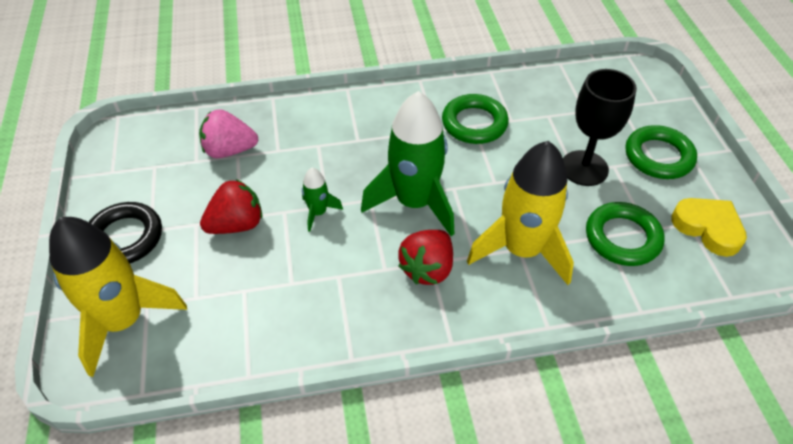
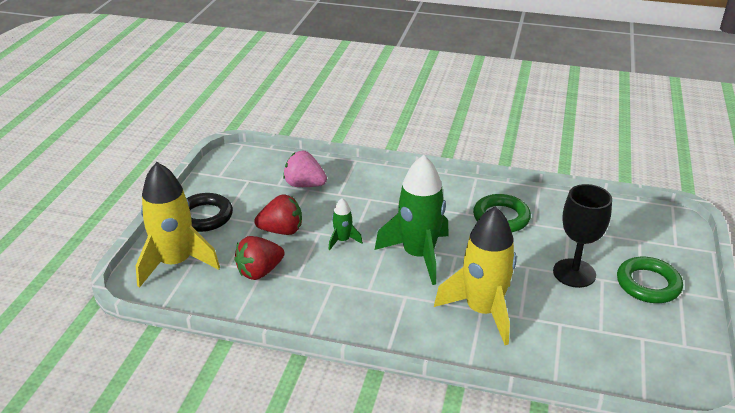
camera: 25 degrees right, 15 degrees down
red strawberry [398,230,453,285] -> red strawberry moved to [234,236,285,280]
green ring [586,202,665,266] -> none
yellow heart [671,198,747,257] -> none

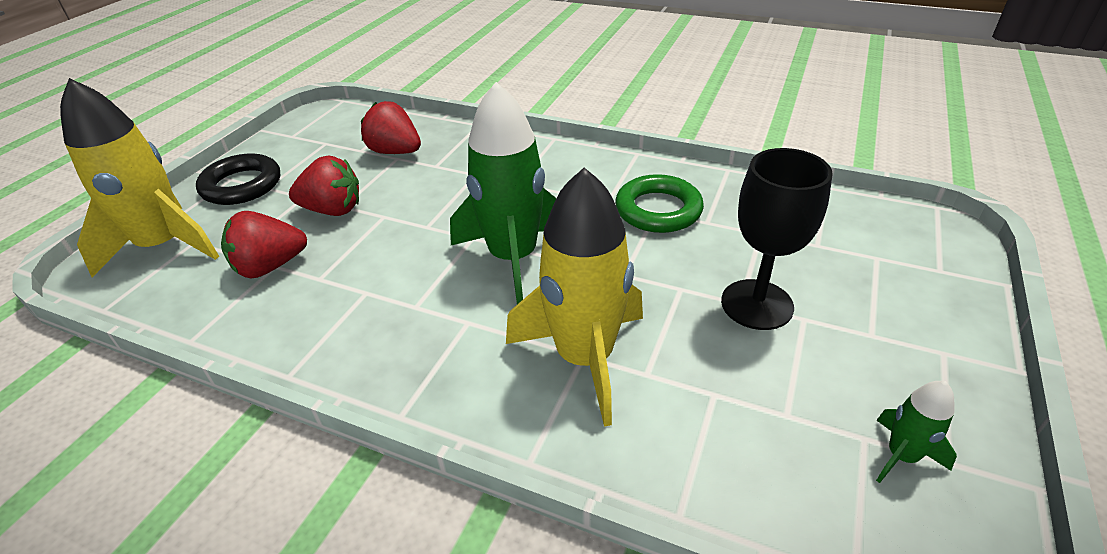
camera: 10 degrees right, 5 degrees up
pink strawberry [283,151,327,187] -> red strawberry [361,101,421,154]
green rocket [328,198,363,250] -> green rocket moved to [876,381,957,483]
green ring [617,257,683,303] -> none

